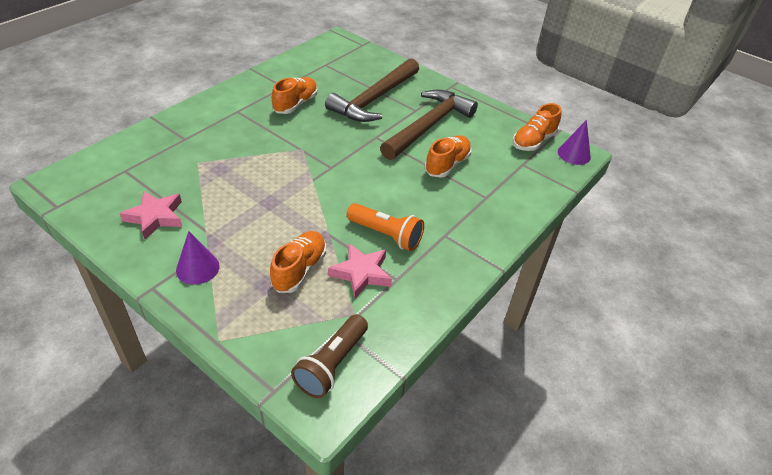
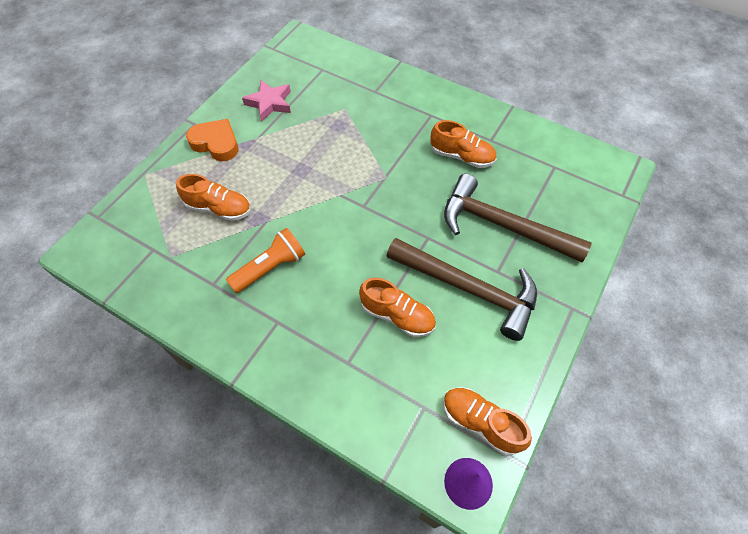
camera: 85 degrees right, 15 degrees up
purple cone [176,231,220,285] -> orange heart [186,119,238,161]
brown flashlight [291,314,368,399] -> none
pink star [328,243,392,298] -> none
orange flashlight [347,203,424,251] -> orange flashlight turned 150 degrees counterclockwise [226,228,305,293]

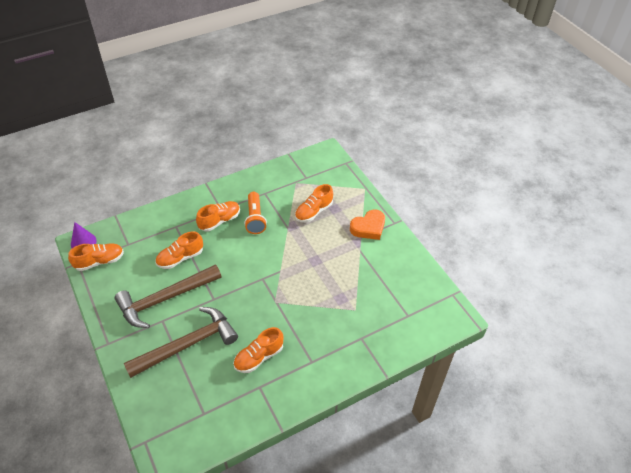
camera: 120 degrees right, 10 degrees down
pink star [242,80,291,122] -> none
none -> orange shoe [196,201,240,232]

